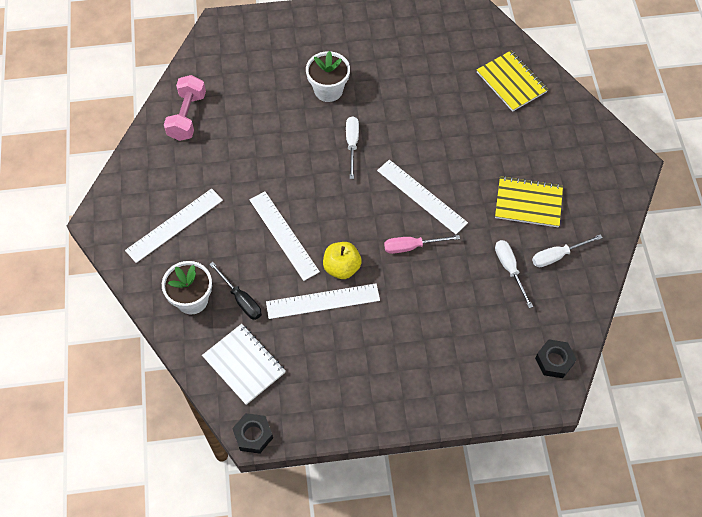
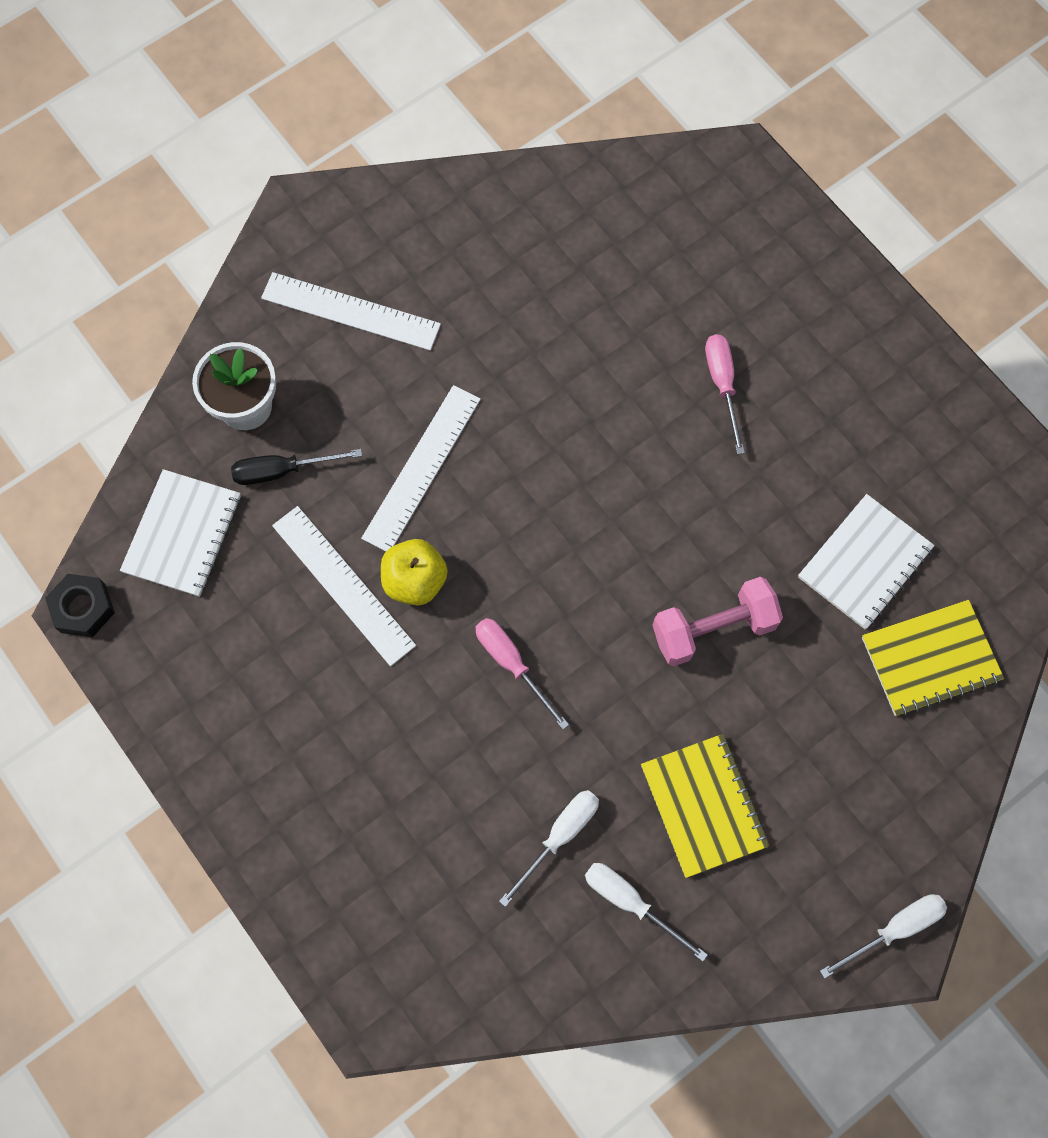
camera: 60 degrees right, 10 degrees up
pink dumbbell [164,75,206,141] -> pink dumbbell moved to [653,577,783,666]
black screwdriver [209,262,262,320] -> black screwdriver turned 60 degrees clockwise [231,449,362,485]
white flower pot [306,51,350,102] -> pink screwdriver [705,334,745,454]
white screwdriver [346,116,359,179] -> white screwdriver moved to [820,894,947,979]
white ruler [377,160,468,234] -> none
yellow notebook [477,51,548,112] -> yellow notebook turned 45 degrees clockwise [862,600,1004,716]
black nut [535,339,577,378] -> none
none -> white notebook [798,494,935,629]

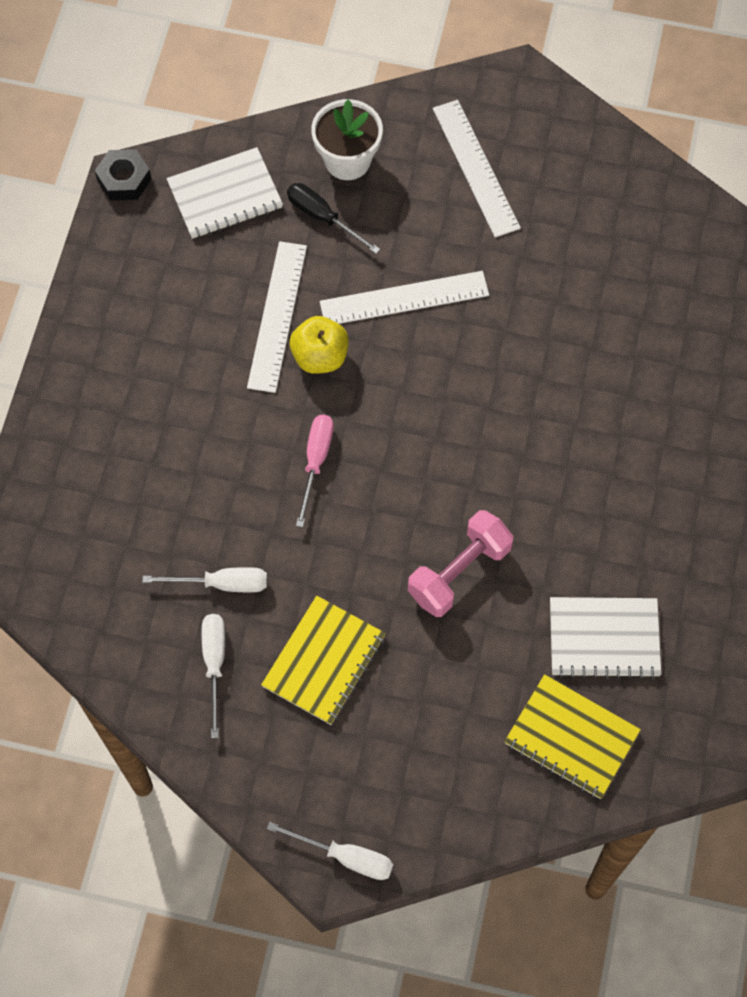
camera: 50 degrees right, 5 degrees down
pink dumbbell [653,577,783,666] -> pink dumbbell turned 75 degrees counterclockwise [408,510,513,617]
pink screwdriver [705,334,745,454] -> none

